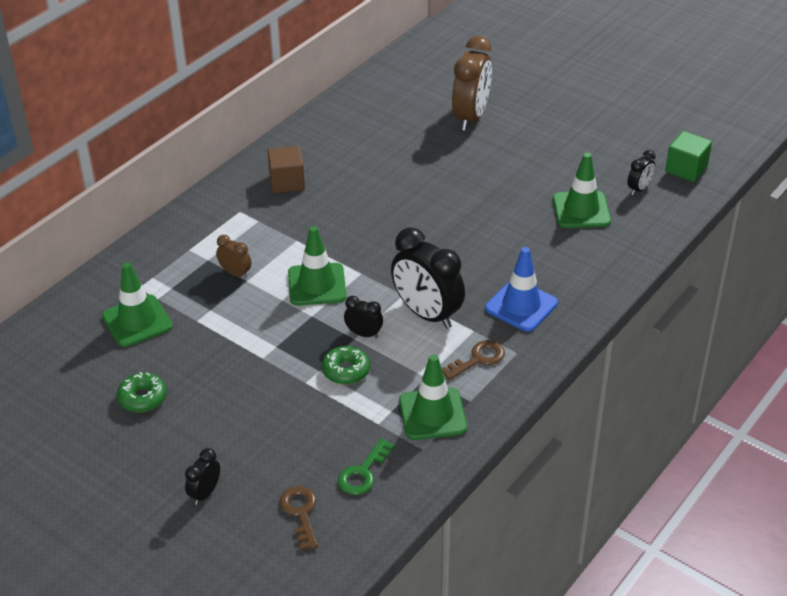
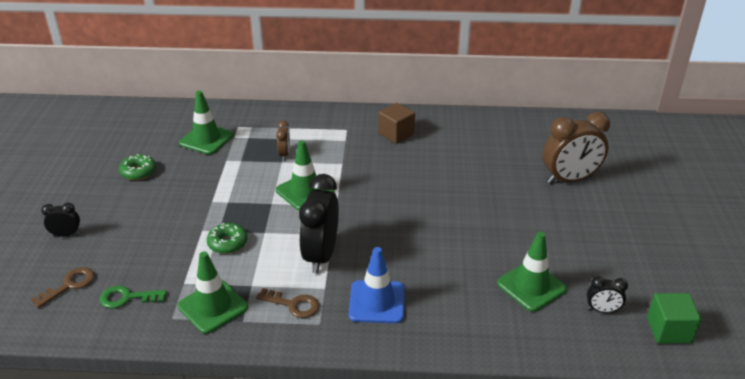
camera: 55 degrees right, 5 degrees down
black clock [344,296,383,339] -> none

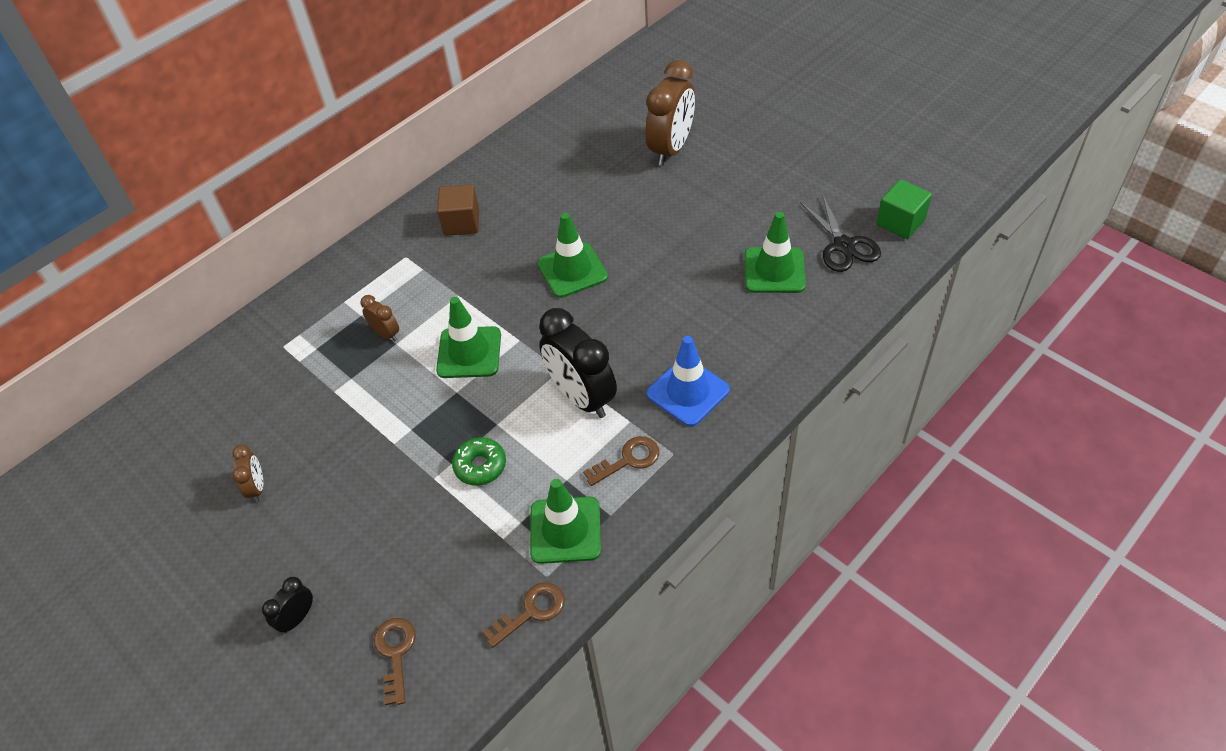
camera: 45 degrees left, 15 degrees up
green key [100,286,167,309] -> none
green donut [119,154,156,180] -> brown clock [232,445,263,502]
green traffic cone [179,91,233,155] -> green traffic cone moved to [537,213,608,298]
black clock [587,276,628,313] -> black scissors [800,194,881,272]
none -> brown key [483,583,565,648]

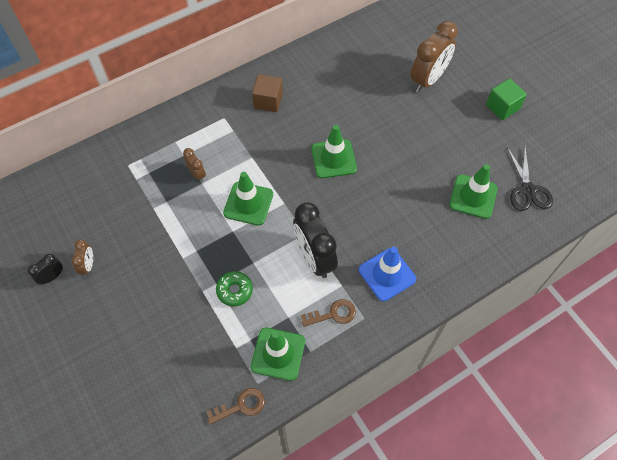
camera: 10 degrees right, 10 degrees up
black clock [262,577,313,633] -> black clock moved to [27,254,63,284]
brown key [374,618,416,706] -> none
green cube [876,179,932,239] -> green cube moved to [486,78,527,120]

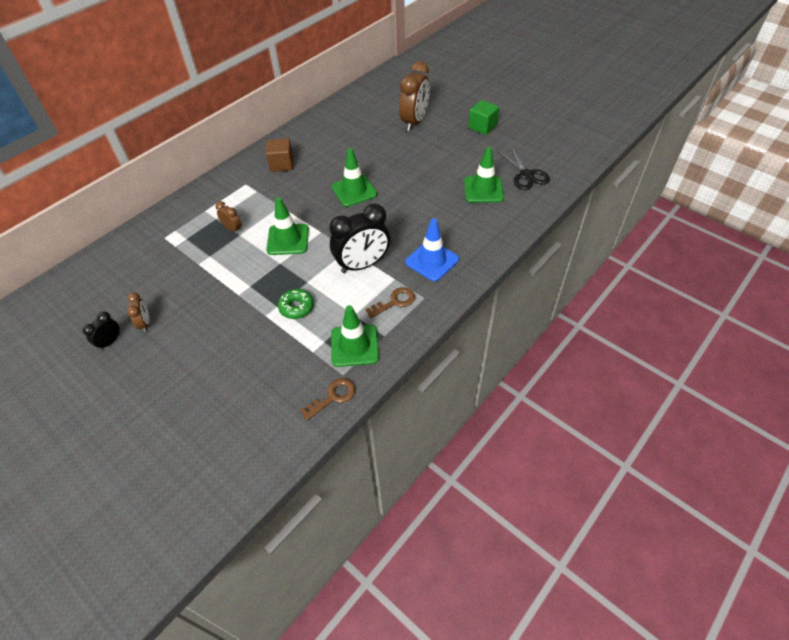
camera: 15 degrees left, 10 degrees down
black clock [293,202,338,278] -> black clock turned 75 degrees counterclockwise [330,204,390,273]

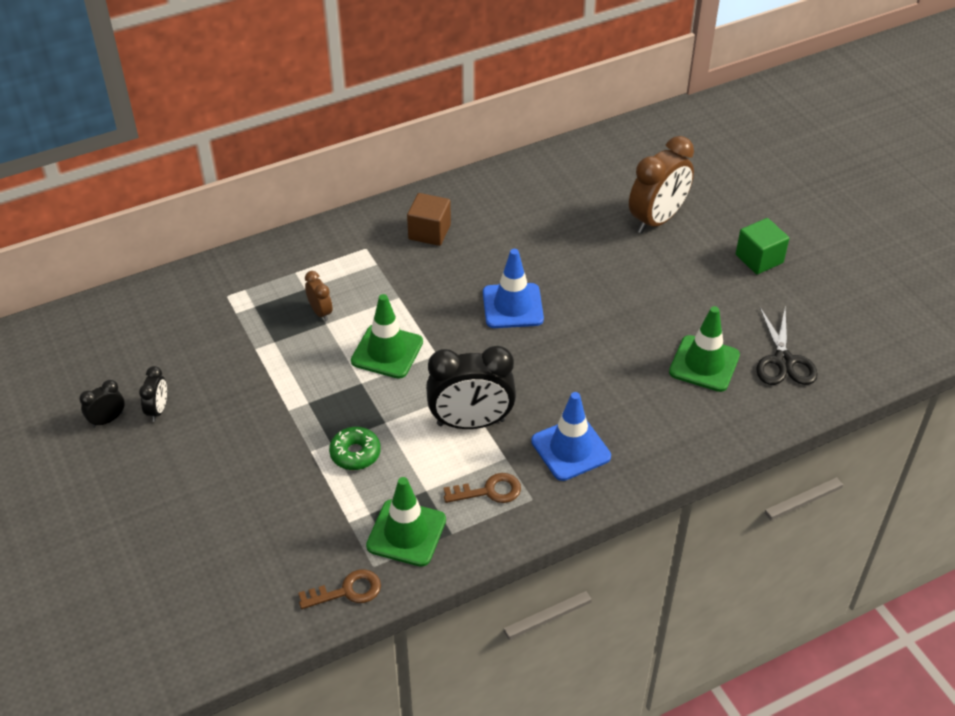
camera: 20 degrees right, 5 degrees down
brown clock [127,293,150,332] -> black clock [139,366,167,422]
green traffic cone [332,148,377,207] -> blue traffic cone [483,249,544,328]

